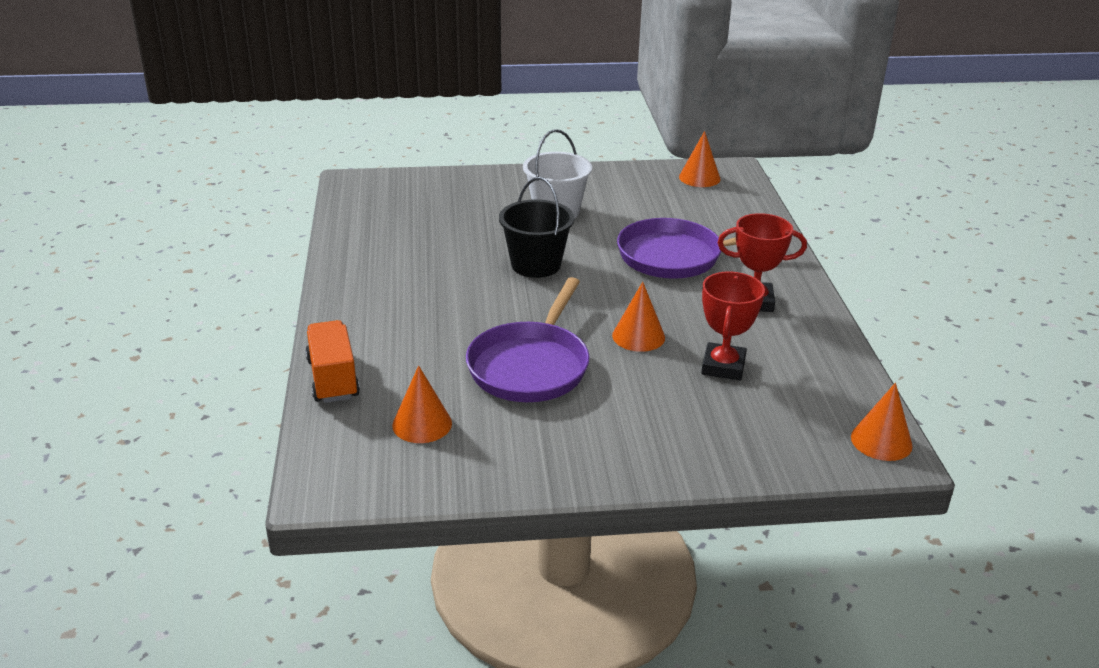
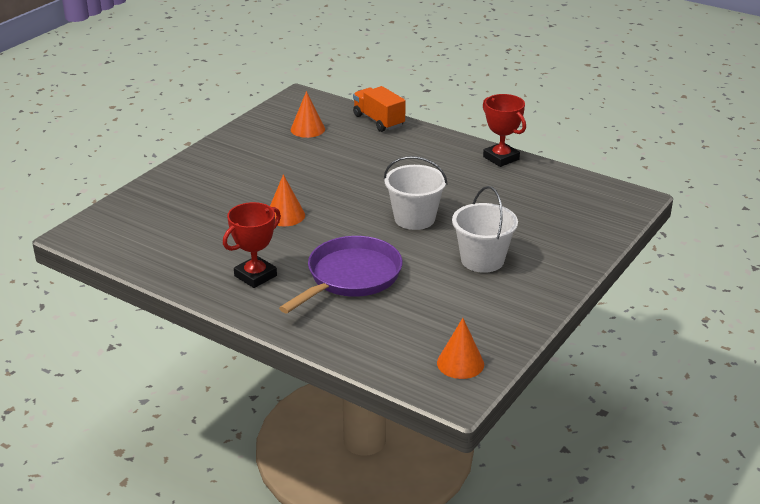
camera: 130 degrees right, 0 degrees up
orange truck [305,320,360,403] -> orange truck turned 150 degrees counterclockwise [353,86,406,132]
purple pan [466,277,590,402] -> none
black bucket [499,177,574,278] -> white bucket [384,156,448,230]
red trophy [701,271,765,381] -> red trophy moved to [483,94,526,167]
orange cone [851,383,913,461] -> none

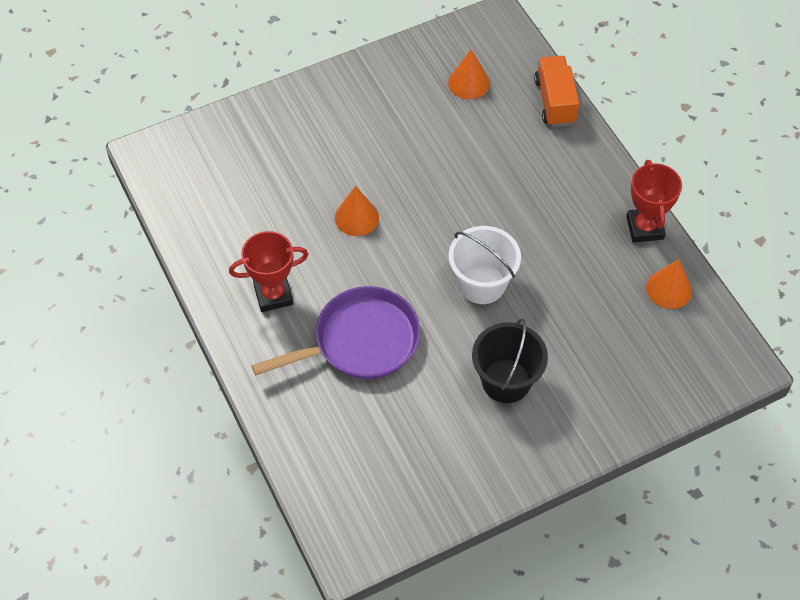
camera: 30 degrees right, 25 degrees up
orange cone [437,318,484,379] -> orange cone moved to [646,259,692,309]
white bucket [452,186,518,273] -> black bucket [472,318,548,403]

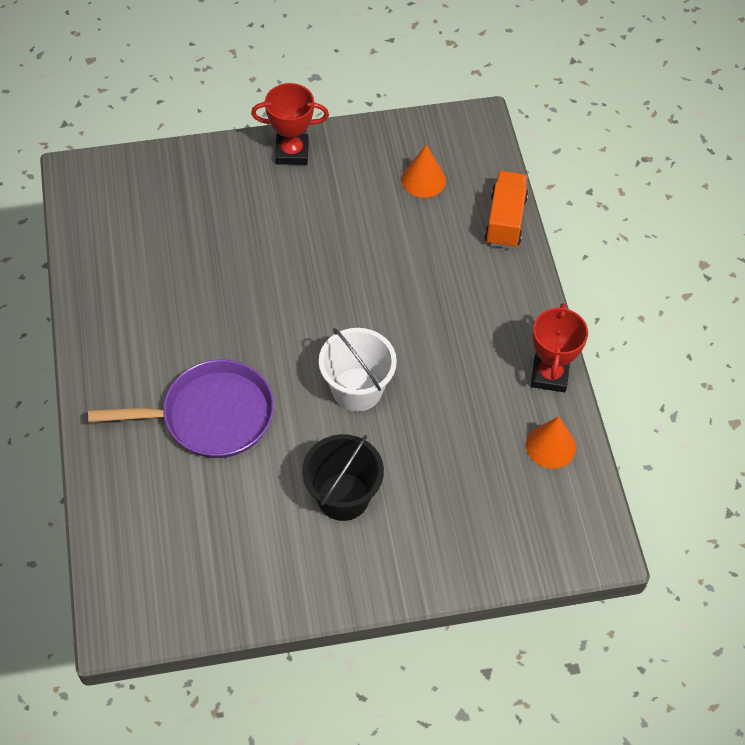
camera: 15 degrees right, 0 degrees up
red trophy [229,231,309,312] -> red trophy moved to [251,83,329,165]
orange cone [335,186,379,236] -> none

